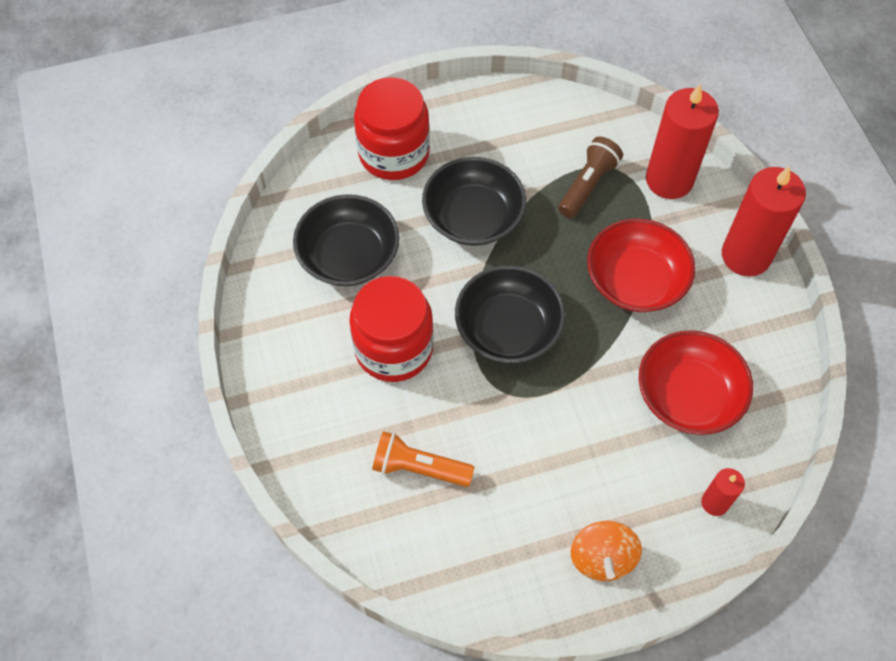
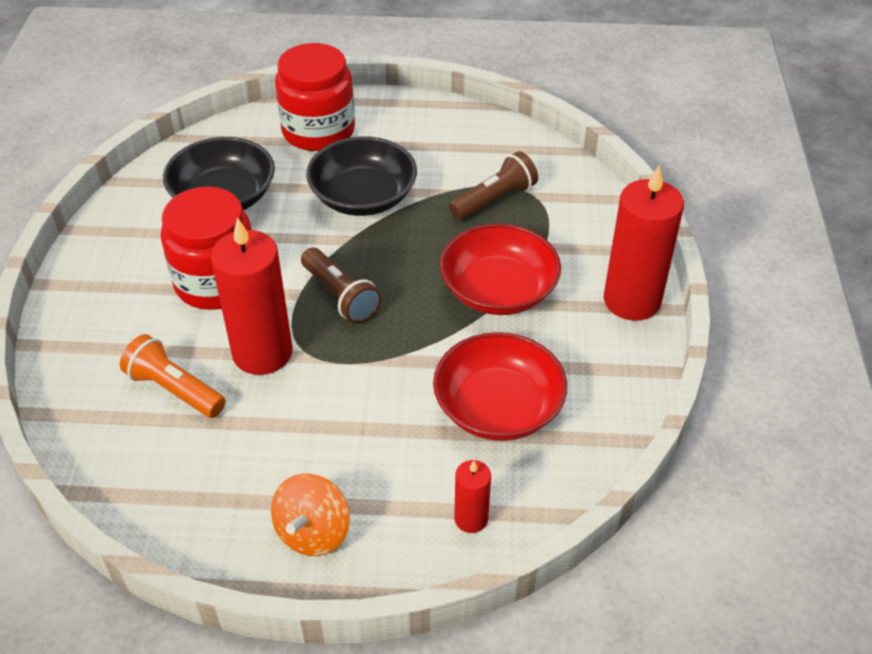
camera: 20 degrees right, 15 degrees down
black bowl [455,265,565,363] -> brown flashlight [301,248,381,324]
red candle [646,84,719,199] -> red candle moved to [211,217,293,375]

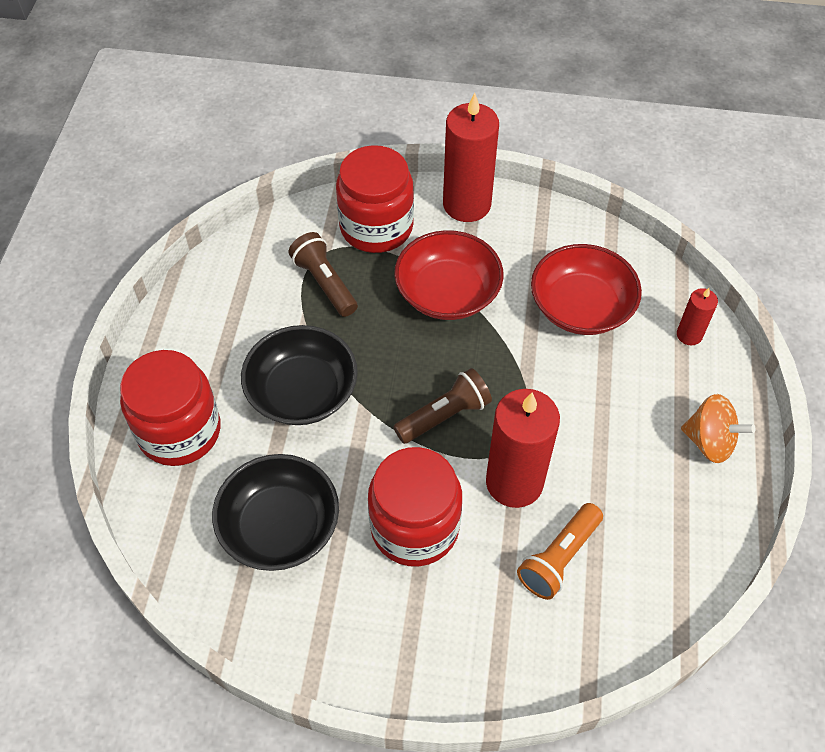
camera: 85 degrees left, 10 degrees up
none -> red jar [336,145,414,253]

